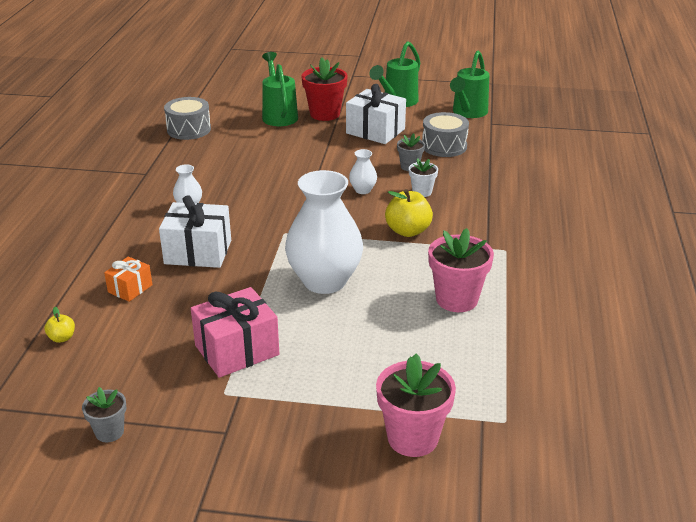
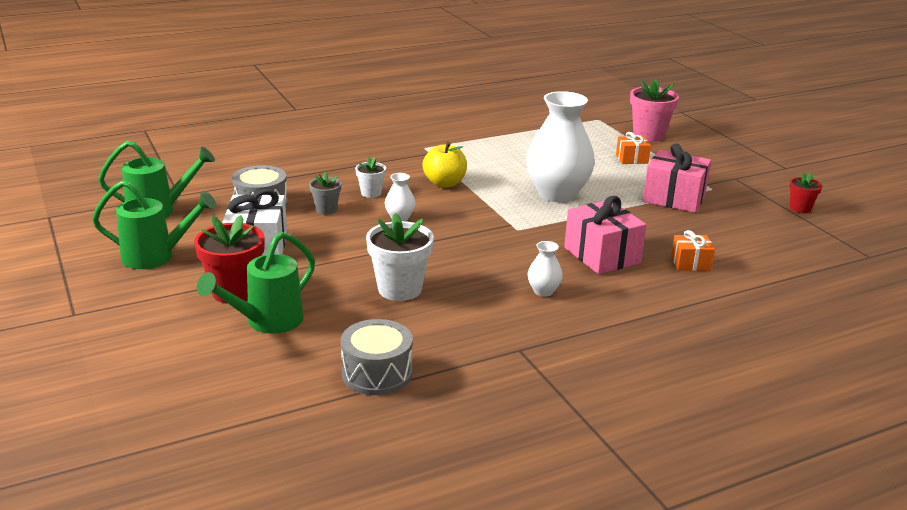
camera: 125 degrees left, 5 degrees down
yellow apple [45,307,75,343] -> none
grey flower pot [82,387,126,442] -> red flower pot [789,173,822,214]
white gift [159,195,231,268] -> pink gift [564,196,646,274]
pink flower pot [428,228,494,312] -> none
none -> white flower pot [366,213,434,301]
none -> orange gift [616,132,651,164]

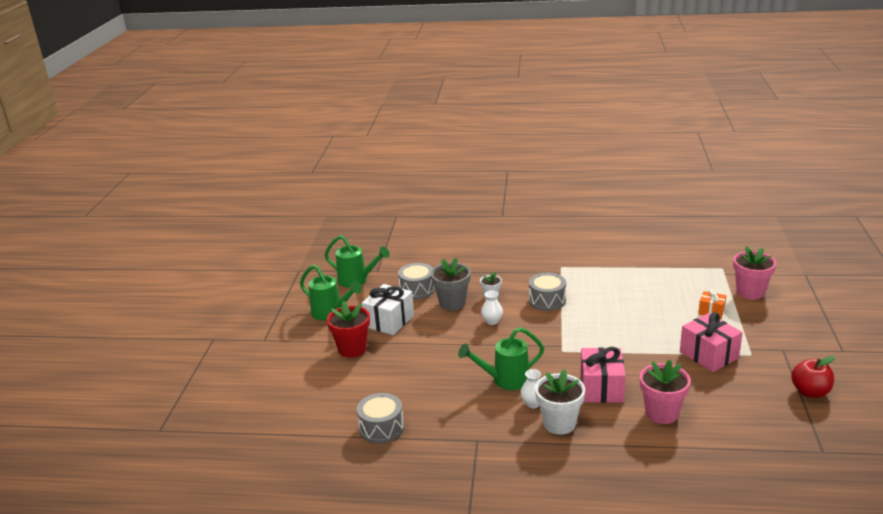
camera: 35 degrees right, 0 degrees up
green watering can [197,232,315,334] -> green watering can moved to [458,327,544,390]
grey flower pot [309,172,341,215] -> grey flower pot [431,257,471,310], size x1.80
white flower pot [366,213,434,301] -> white flower pot moved to [535,369,585,435]
yellow apple [422,142,467,188] -> grey drum [529,273,566,311]
white vase [526,91,595,202] -> none
orange gift [671,230,715,271] -> pink flower pot [640,360,691,424]
red flower pot [789,173,822,214] -> red apple [791,356,835,398]

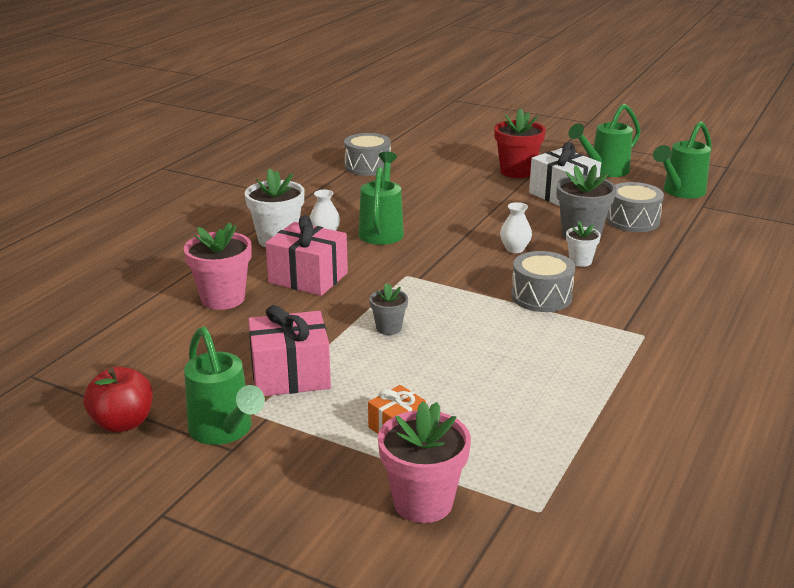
camera: 110 degrees right, 0 degrees up
none -> green watering can [184,327,265,445]
none -> grey flower pot [370,284,408,335]

